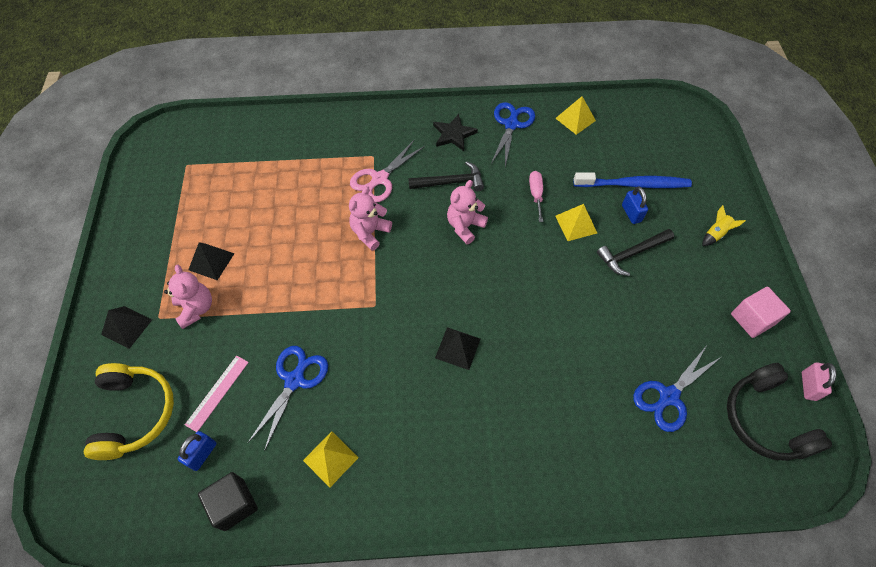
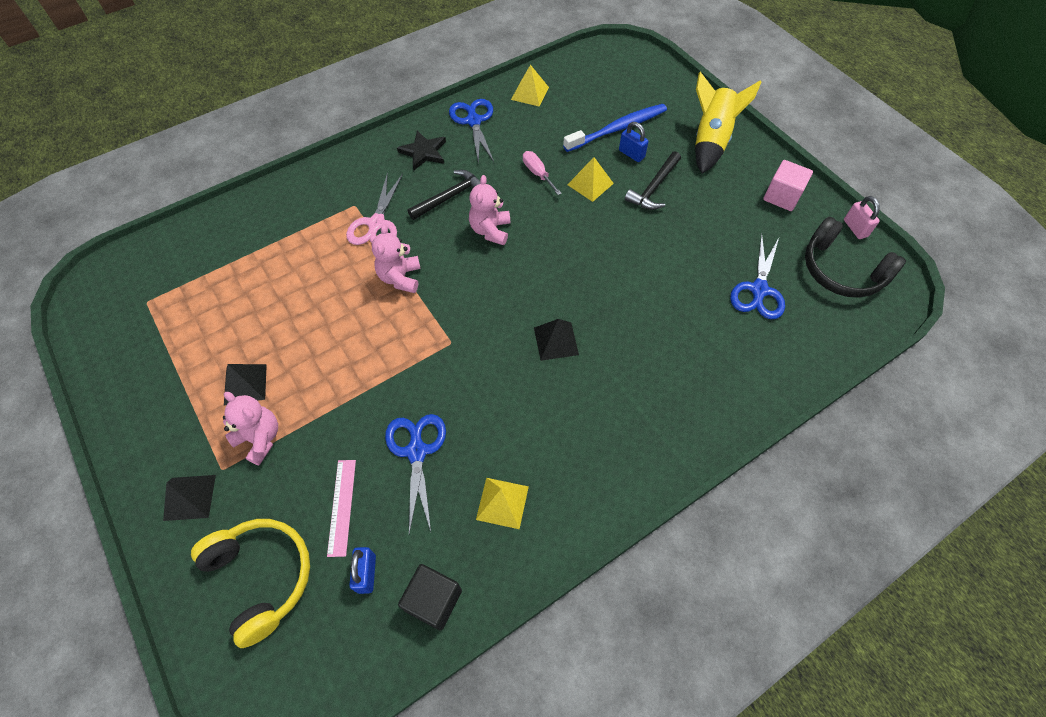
camera: 30 degrees left, 0 degrees up
yellow rocket [702,205,746,246] -> yellow rocket [695,72,761,174], size x2.25

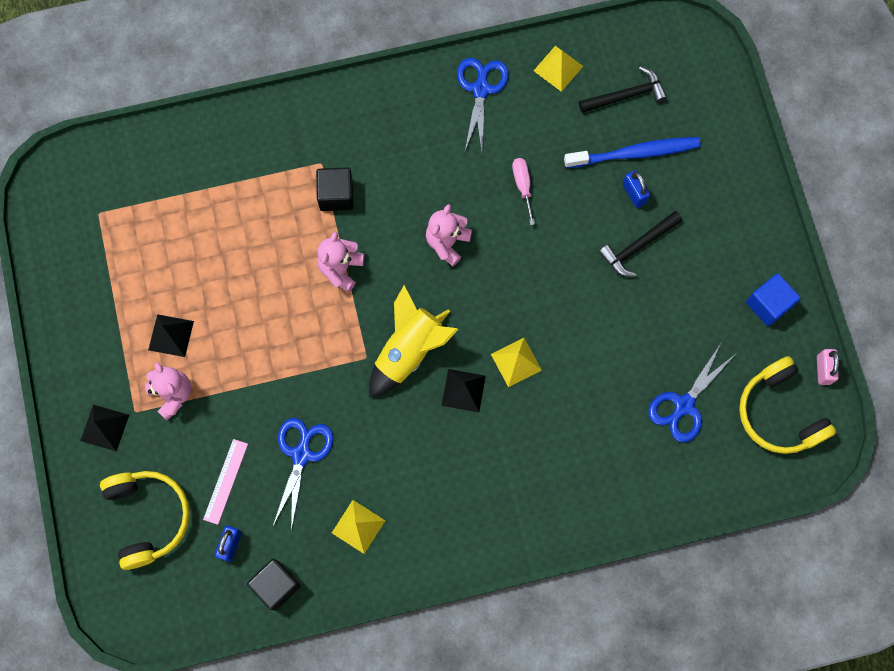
camera: 20 degrees right, 15 degrees up
pink scissors [346,172,403,245] -> black cube [316,167,354,211]
black star [397,131,446,170] -> none
black hammer [407,170,480,220] -> black hammer moved to [579,66,667,113]
yellow pyramid [567,157,614,202] -> yellow pyramid moved to [491,338,542,387]
yellow rocket [695,72,761,174] -> yellow rocket moved to [369,285,459,397]
pink cube [763,160,813,211] -> blue cube [746,273,801,326]
black headphones [805,217,906,298] -> yellow headphones [739,356,836,454]

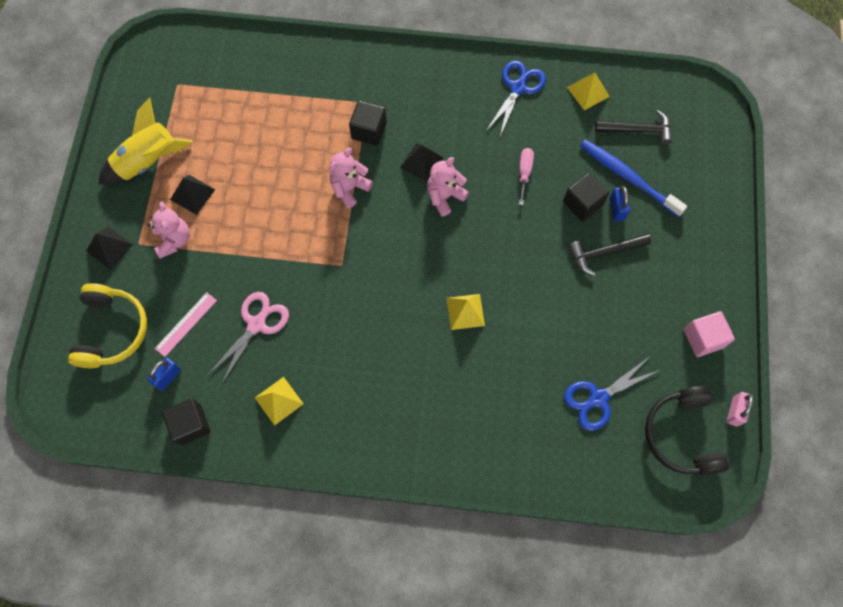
camera: 20 degrees right, 5 degrees down
blue scissors [273,418,334,531] -> pink scissors [208,292,289,383]
yellow rocket [369,285,459,397] -> yellow rocket moved to [99,98,193,185]
black pyramid [441,369,486,412] -> black pyramid moved to [400,143,443,182]
blue toothbrush [564,137,701,168] -> blue toothbrush turned 150 degrees counterclockwise [580,139,687,217]
yellow headphones [739,356,836,454] -> black headphones [645,386,730,475]
blue cube [746,273,801,326] -> pink cube [684,311,735,357]
none -> black cube [563,173,609,222]

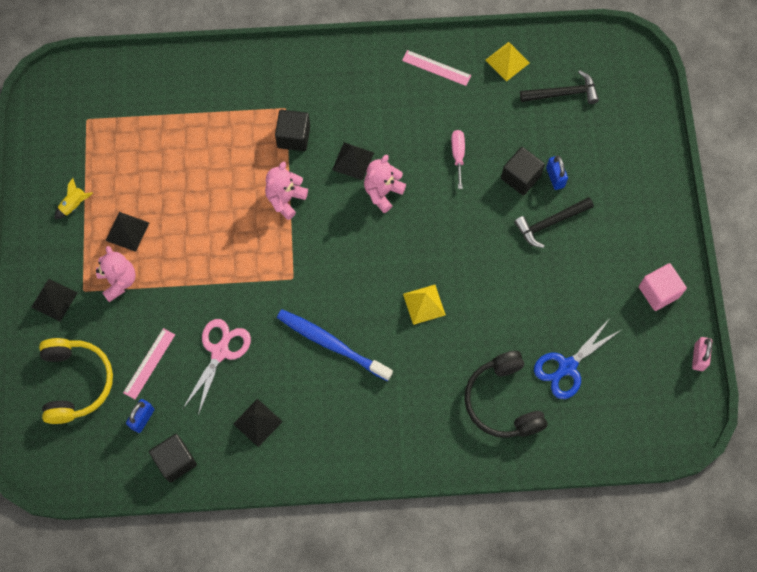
camera: 10 degrees left, 0 degrees up
yellow rocket [99,98,193,185] -> yellow rocket [55,178,93,219], size x0.44
yellow pyramid [255,377,304,425] -> black pyramid [233,399,283,447]
blue scissors [486,61,546,136] -> pink ruler [402,50,471,86]
blue toothbrush [580,139,687,217] -> blue toothbrush moved to [277,309,393,381]
black headphones [645,386,730,475] -> black headphones moved to [464,351,547,438]

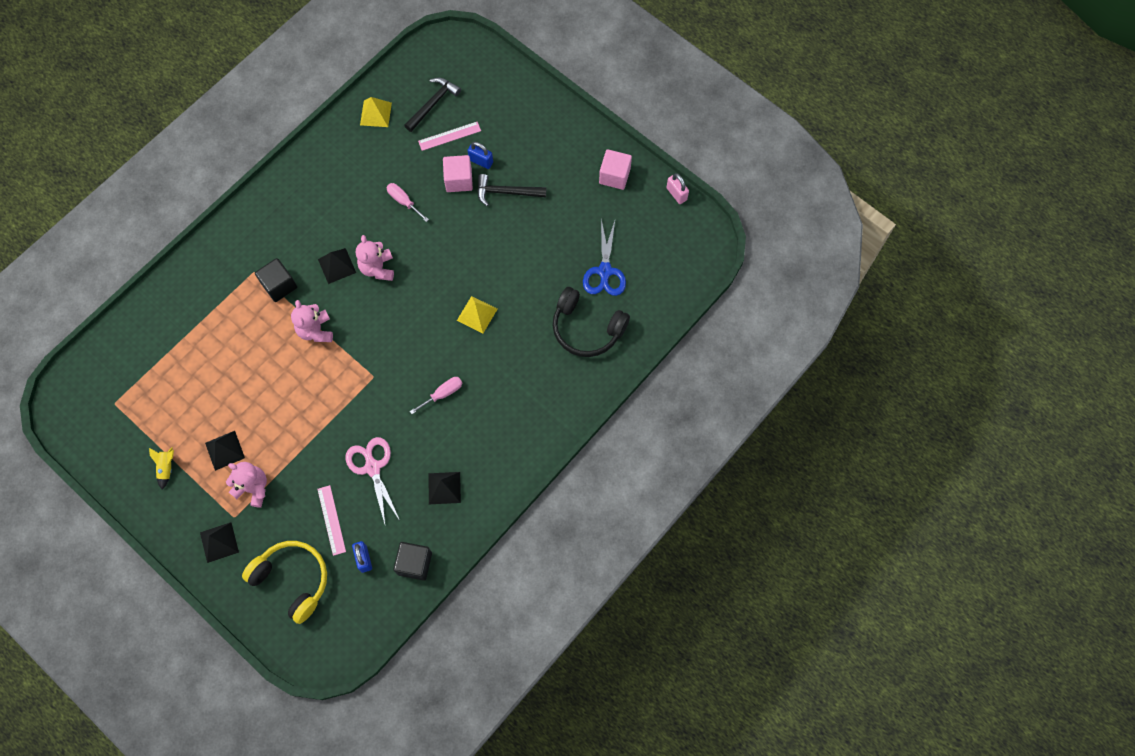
camera: 45 degrees left, 0 degrees up
blue toothbrush [277,309,393,381] -> pink screwdriver [410,377,462,414]
pink ruler [402,50,471,86] -> pink ruler moved to [418,122,481,151]
black cube [501,147,545,195] -> pink cube [443,155,473,192]
black hammer [514,197,594,248] -> black hammer turned 75 degrees clockwise [477,174,546,206]

